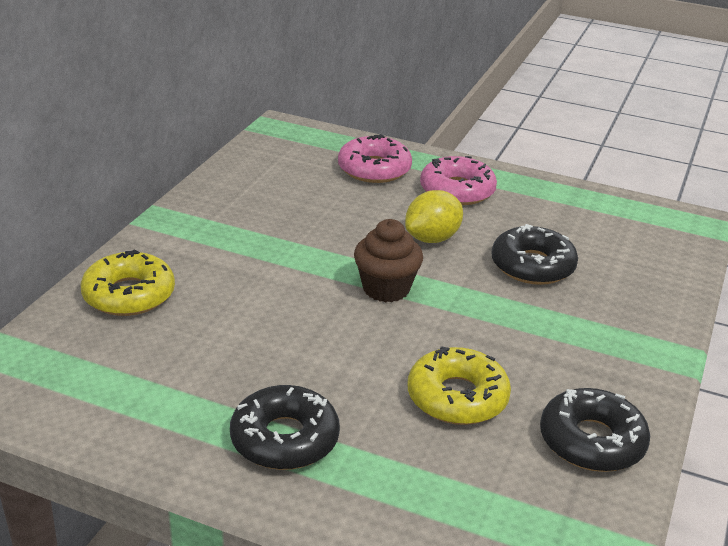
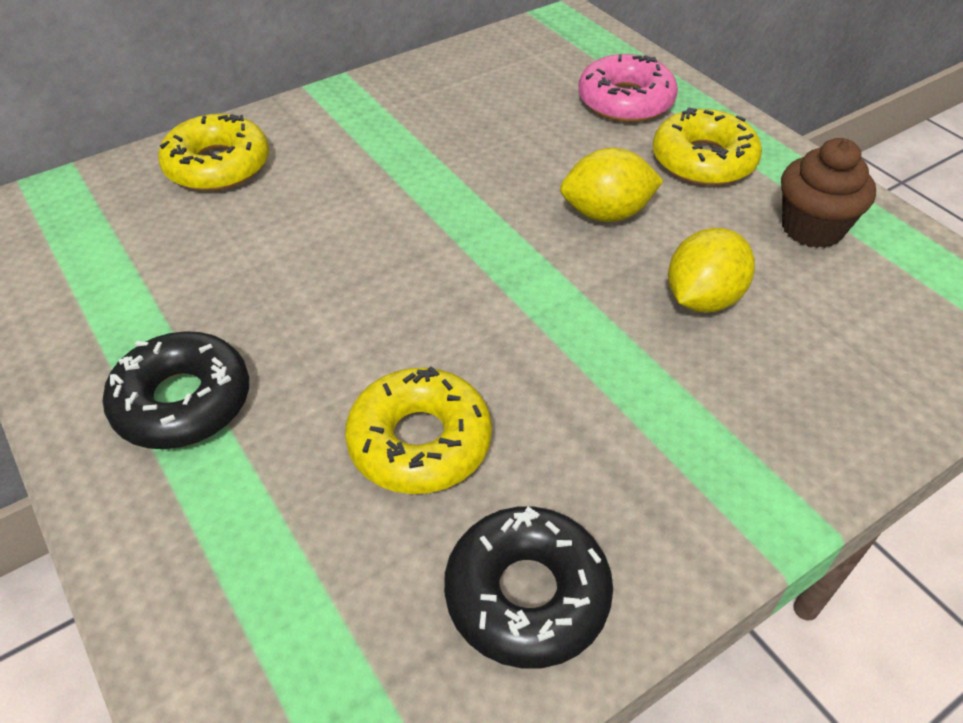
camera: 35 degrees right, 15 degrees up
brown cupcake [354,219,423,302] -> brown cupcake moved to [781,138,876,248]
pink donut [420,156,497,205] -> yellow donut [653,107,762,186]
black donut [492,224,578,285] -> yellow lemon [668,228,755,313]

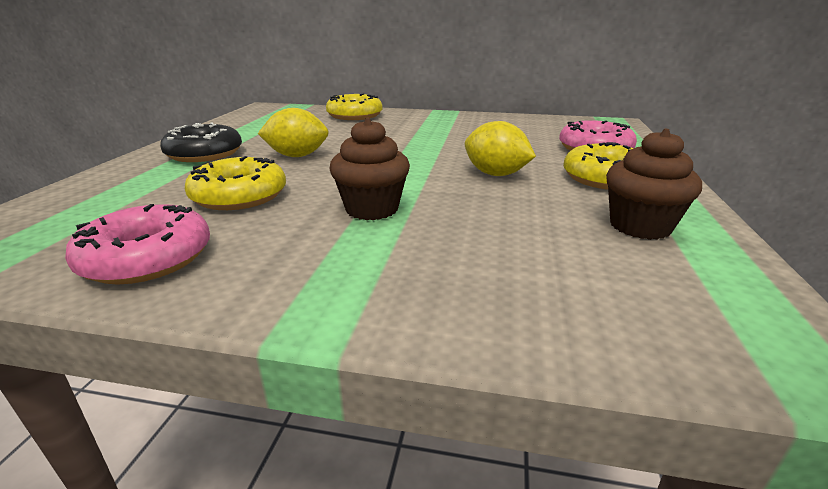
camera: 45 degrees right, 20 degrees down
black donut [444,506,613,668] -> pink donut [65,204,210,284]
yellow lemon [668,228,755,313] -> yellow lemon moved to [258,108,329,157]
none -> brown cupcake [330,118,410,220]

